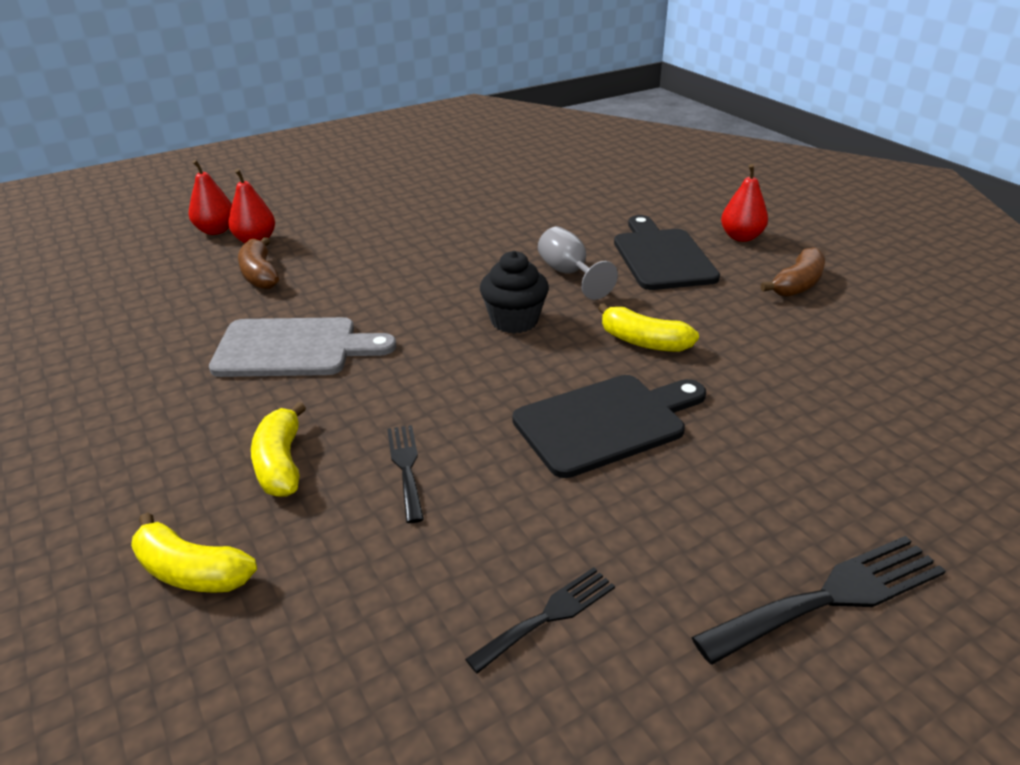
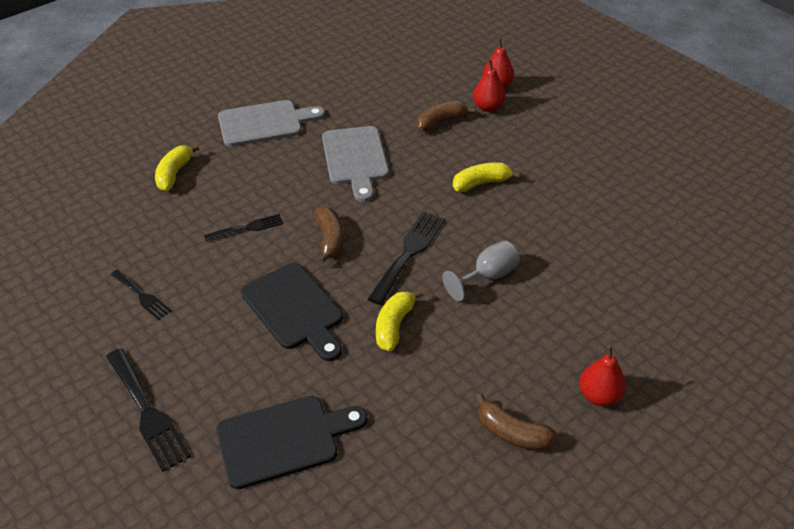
camera: 80 degrees right, 10 degrees up
yellow banana [251,402,306,497] -> yellow banana moved to [453,163,520,192]
black cupcake [480,251,549,334] -> black fork [368,211,445,305]
black cutting board [614,215,720,290] -> black cutting board moved to [216,396,368,489]
none -> grey cutting board [218,100,325,147]
none -> brown banana [315,206,344,264]

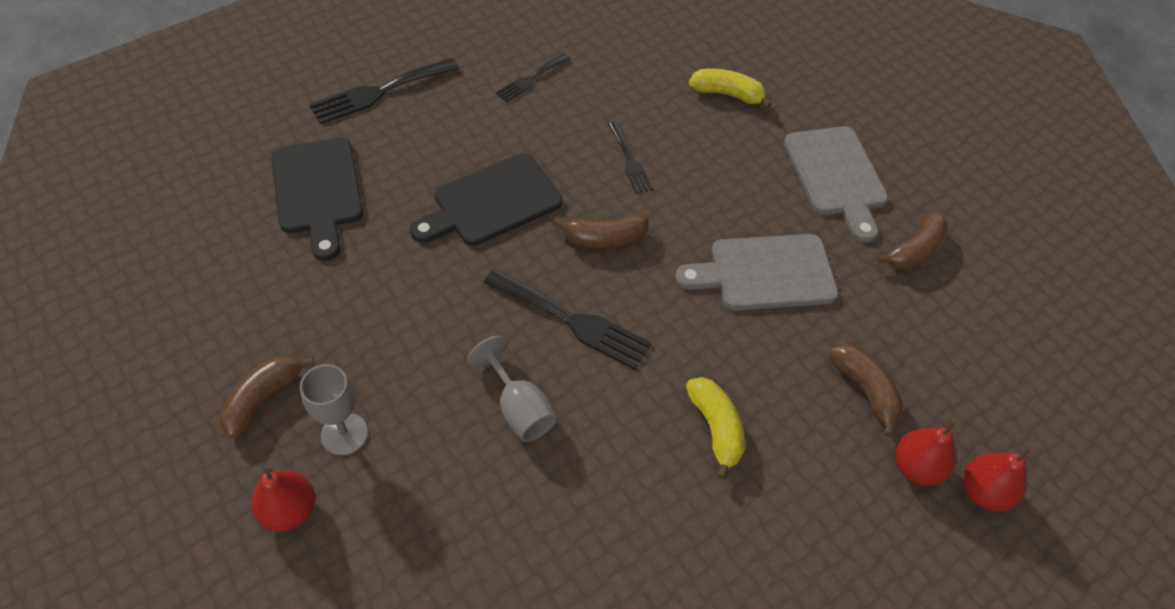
camera: 90 degrees right, 10 degrees up
yellow banana [376,290,423,351] -> none
none -> grey goblet [300,364,368,456]
none -> brown banana [876,211,948,270]

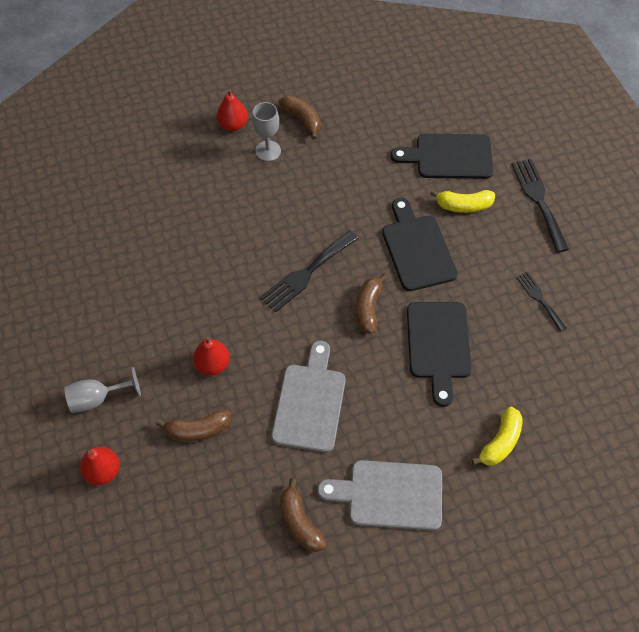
camera: 110 degrees right, 5 degrees up
grey goblet [467,335,557,442] -> grey goblet moved to [64,367,141,413]
black fork [608,121,653,194] -> black cutting board [407,302,472,407]
yellow banana [686,377,745,480] -> yellow banana moved to [430,190,495,213]
red pear [895,419,956,486] -> red pear moved to [193,337,230,376]

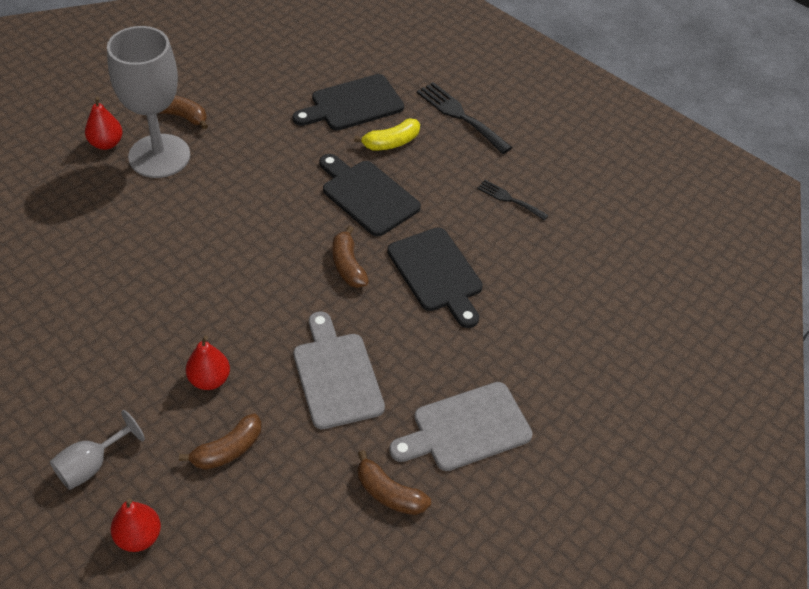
camera: 30 degrees left, 10 degrees down
grey goblet [252,102,281,161] -> grey goblet [107,26,190,178], size x2.04
black fork [260,230,359,313] -> none
yellow banana [471,407,523,466] -> none

